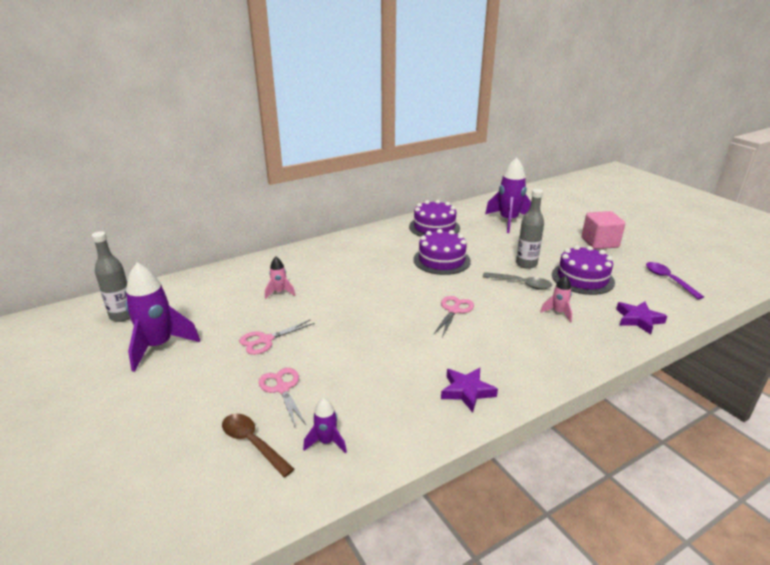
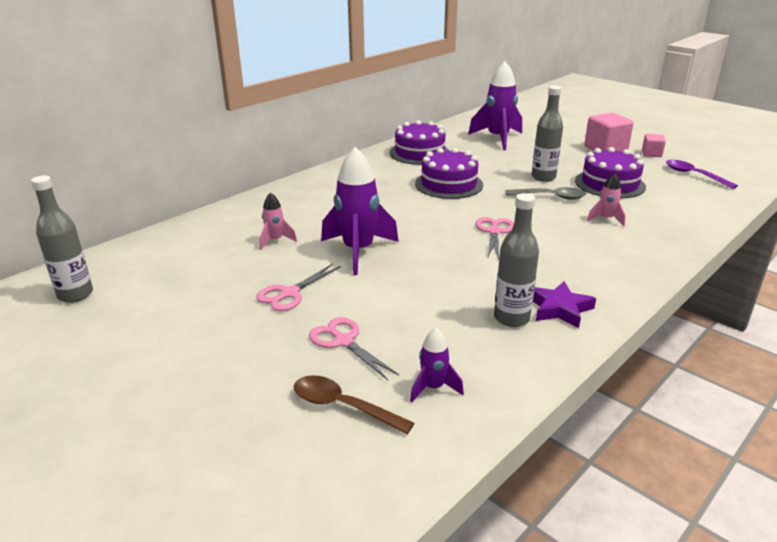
camera: 15 degrees left, 0 degrees up
purple rocket [125,263,200,372] -> purple rocket moved to [321,147,399,275]
purple star [616,302,667,334] -> none
none -> grey bottle [494,193,539,327]
none -> pink cube [642,134,666,157]

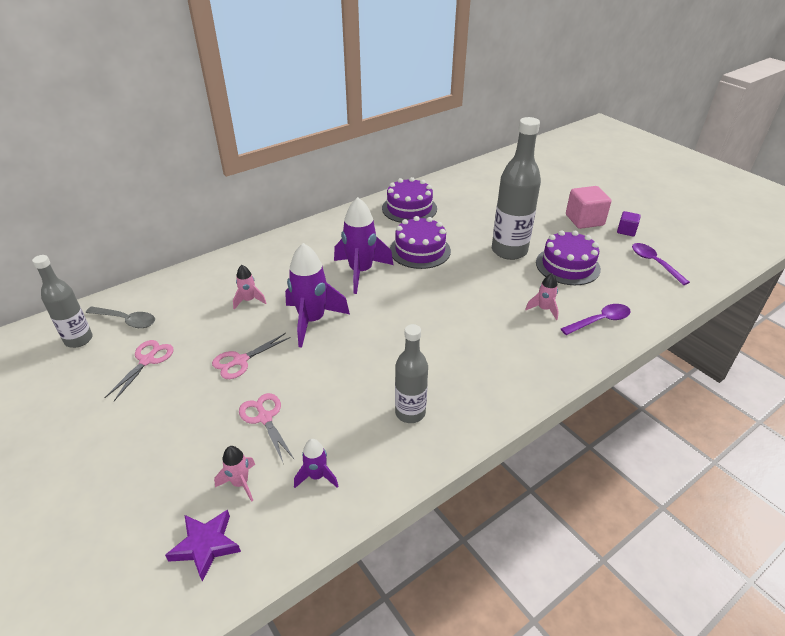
camera: 10 degrees right, 10 degrees up
brown spoon [294,375,414,434] -> pink rocket [214,446,255,502]
purple rocket [468,61,522,150] -> purple rocket moved to [334,197,393,294]
pink scissors [475,217,514,260] -> pink scissors moved to [104,340,174,401]
grey spoon [505,187,586,200] -> grey spoon moved to [86,307,155,328]
grey bottle [531,86,563,182] -> grey bottle [492,117,541,260], size x1.62
purple star [533,281,596,328] -> purple star moved to [165,510,241,582]
pink cube [642,134,666,157] -> purple cube [617,211,641,236]
none -> purple spoon [561,304,631,335]

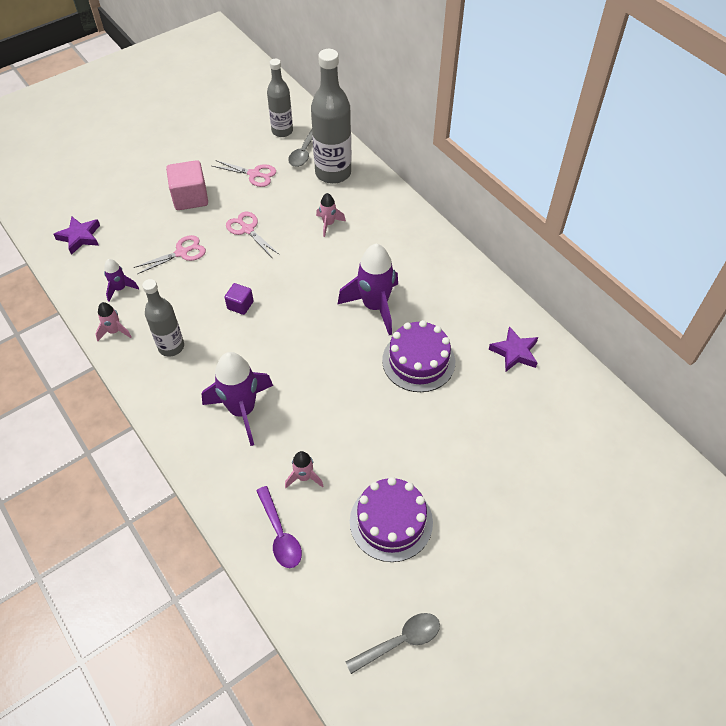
camera: 90 degrees right, 15 degrees up
pink rocket [214,446,255,502] -> pink rocket moved to [95,302,132,341]
purple rocket [285,243,350,347] -> purple rocket moved to [202,352,273,446]
purple cake [382,177,437,223] -> purple star [489,326,538,372]
grey bottle [492,117,541,260] -> grey bottle moved to [311,49,352,184]
pink cube [566,186,611,229] -> pink cube moved to [166,160,208,210]
purple cube [617,211,641,236] -> purple cube moved to [224,283,254,315]
purple spoon [632,243,690,285] -> grey spoon [346,613,440,674]

